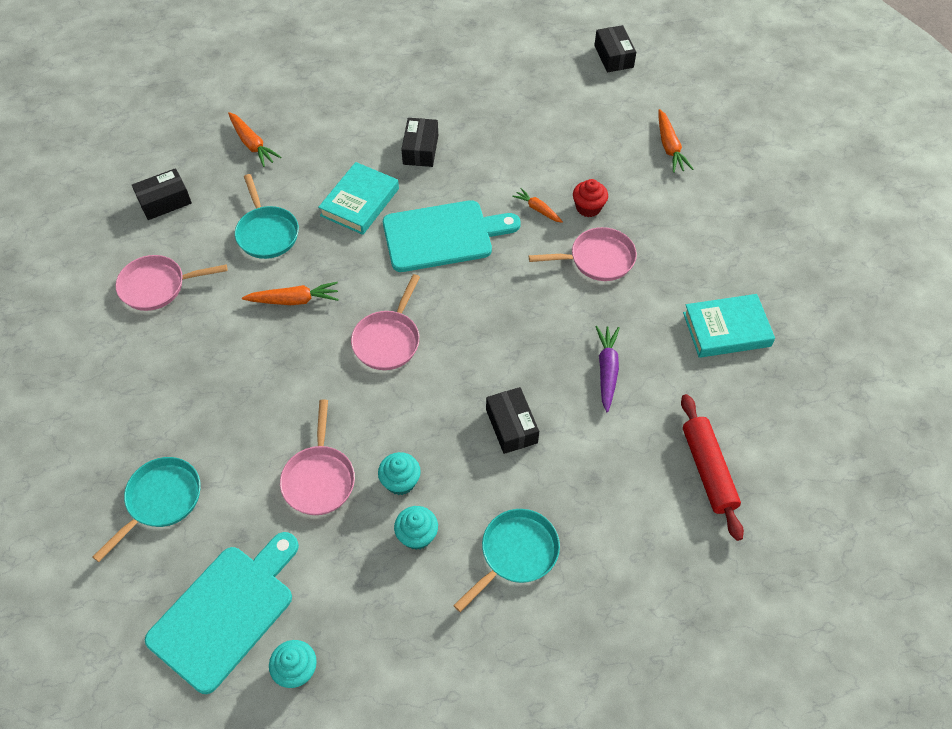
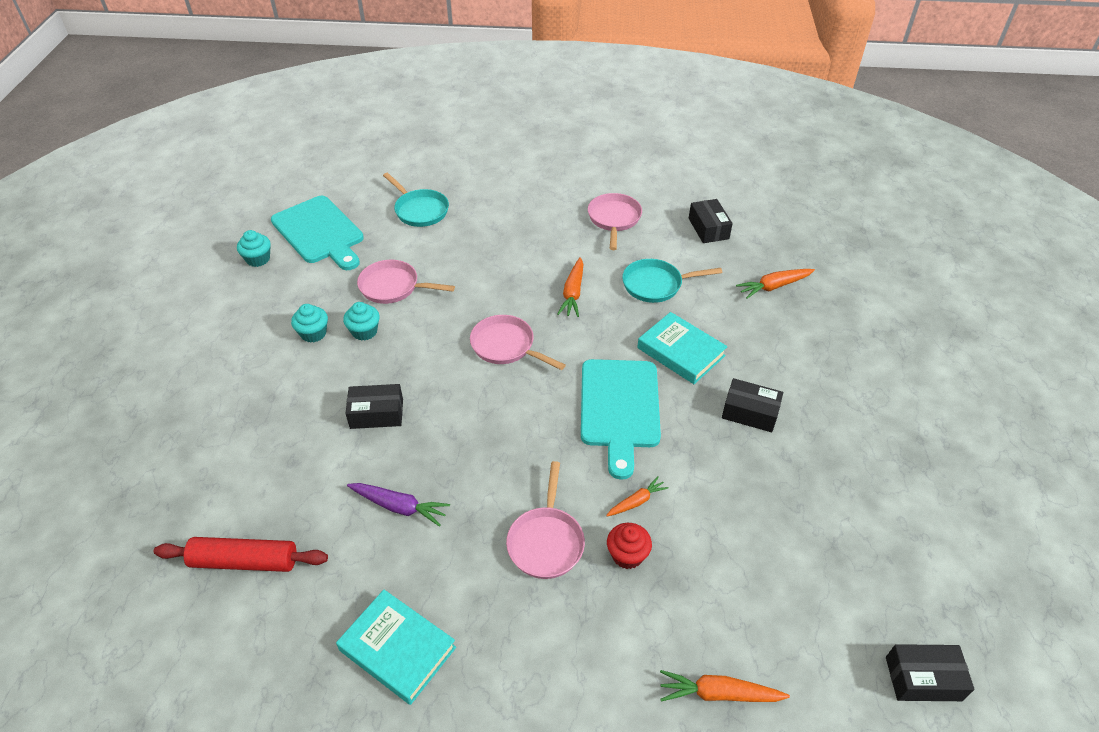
camera: 105 degrees right, 10 degrees down
turquoise pan [453,509,560,612] -> none
turquoise book [683,294,775,358] -> turquoise book turned 60 degrees counterclockwise [336,590,456,705]

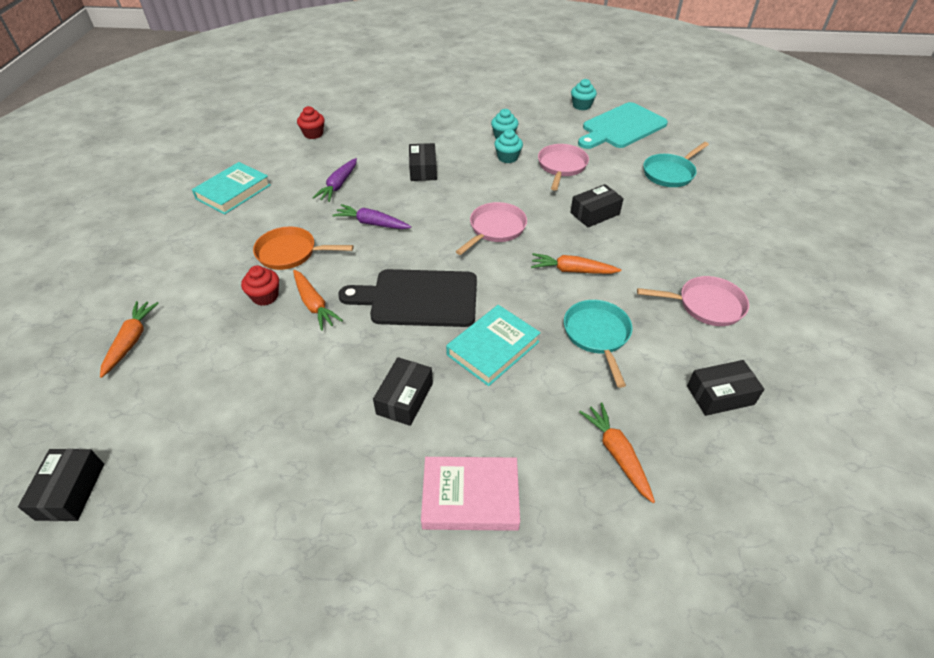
camera: 90 degrees right, 0 degrees up
red rolling pin [154,537,328,572] -> red cupcake [297,106,325,139]
pink pan [506,461,585,579] -> orange pan [253,227,354,270]
turquoise cutting board [581,359,661,480] -> black cutting board [338,269,477,327]
orange carrot [606,476,669,516] -> orange carrot [293,270,343,331], size x1.51
none -> purple carrot [332,204,411,229]
none -> pink book [421,457,520,531]
none -> black box [570,184,624,227]

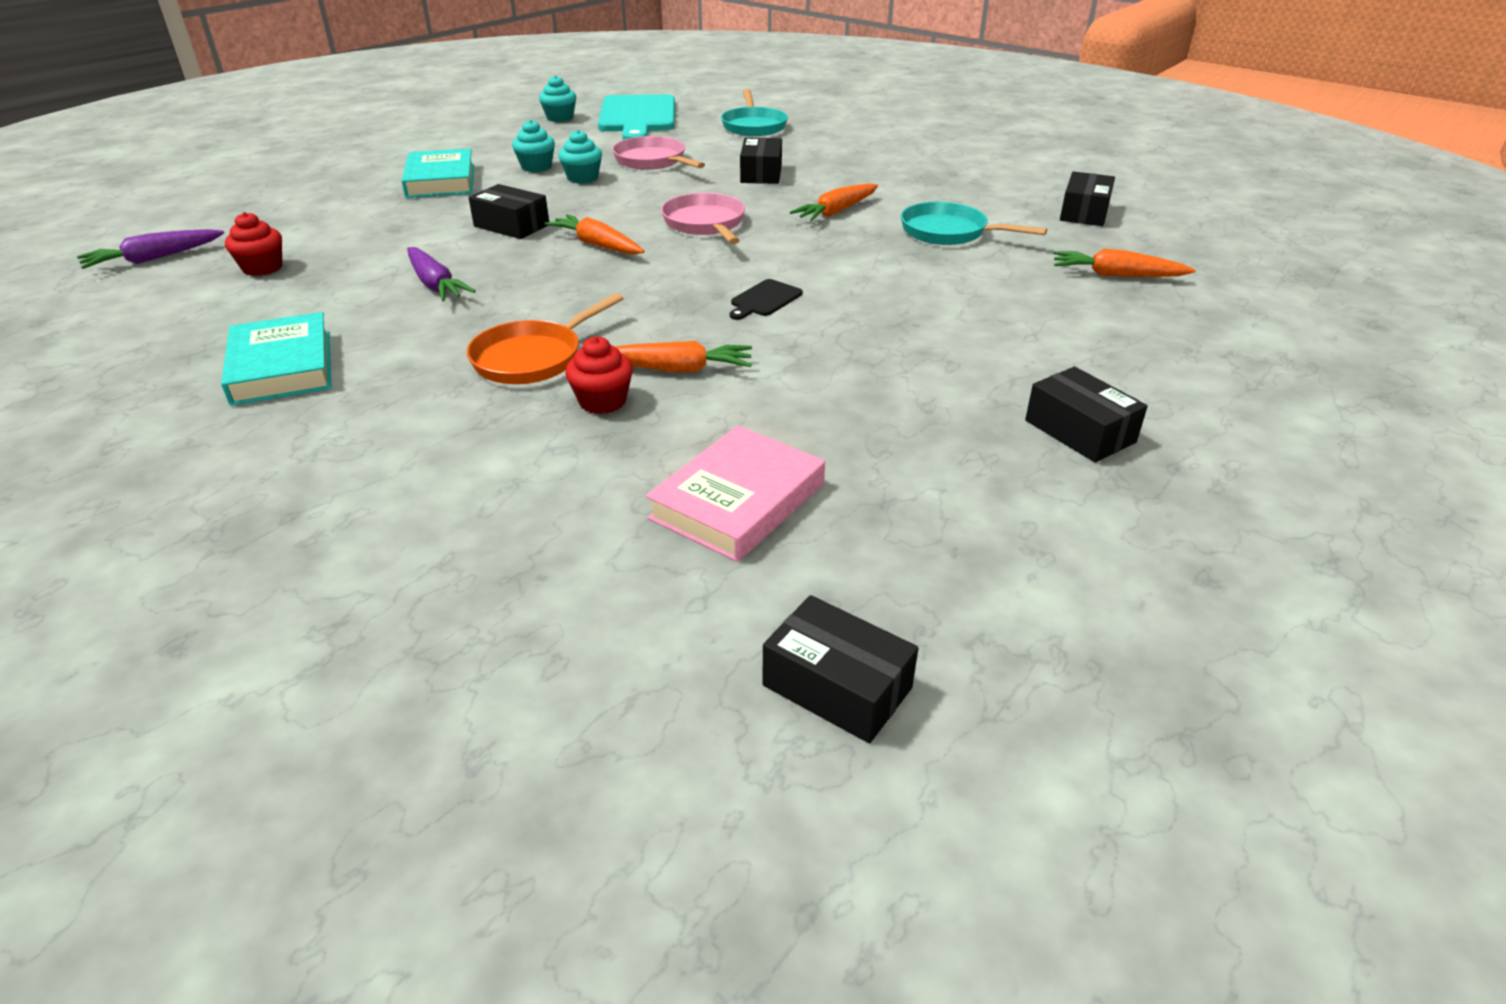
camera: 55 degrees left, 10 degrees down
orange carrot [100,301,159,378] -> orange carrot moved to [545,214,644,254]
purple carrot [332,204,411,229] -> purple carrot moved to [77,229,224,269]
black cutting board [338,269,477,327] -> black cutting board [730,279,803,320], size x0.42
black box [373,357,433,426] -> black box moved to [1025,367,1148,463]
pink book [421,457,520,531] -> pink book moved to [646,426,825,562]
turquoise book [446,305,541,386] -> turquoise book moved to [402,148,474,198]
pink pan [637,276,749,326] -> none

